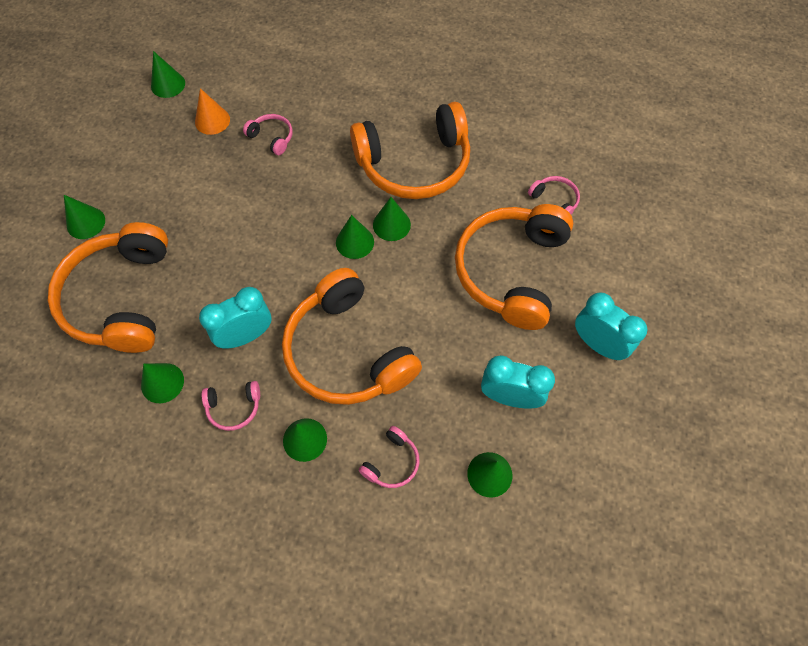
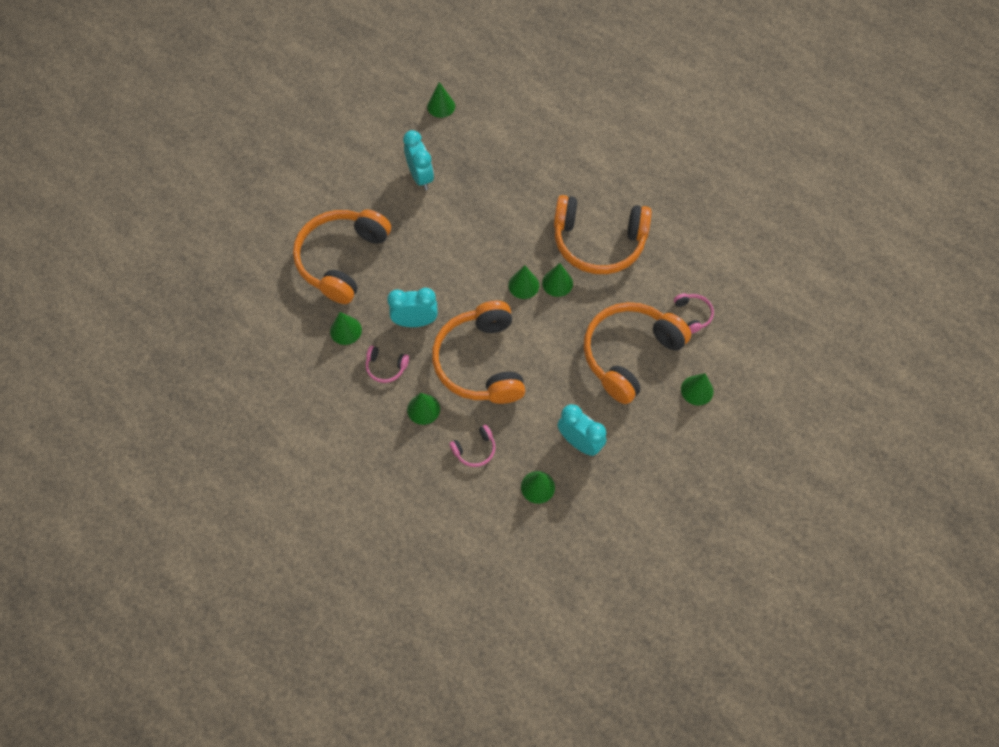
camera: 25 degrees right, 0 degrees up
green cone [64,195,105,239] -> green cone moved to [681,373,714,406]
orange cone [195,88,230,135] -> none
pink headphones [243,114,293,155] -> none
turquoise clock [575,292,647,360] -> turquoise clock moved to [403,130,434,190]

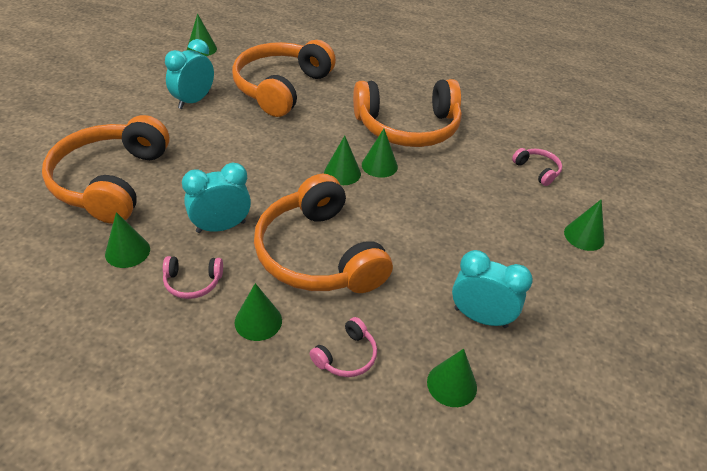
camera: 20 degrees left, 20 degrees down
turquoise clock [403,130,434,190] -> turquoise clock turned 105 degrees counterclockwise [165,39,214,109]
orange headphones [584,302,691,404] -> orange headphones moved to [232,40,336,117]

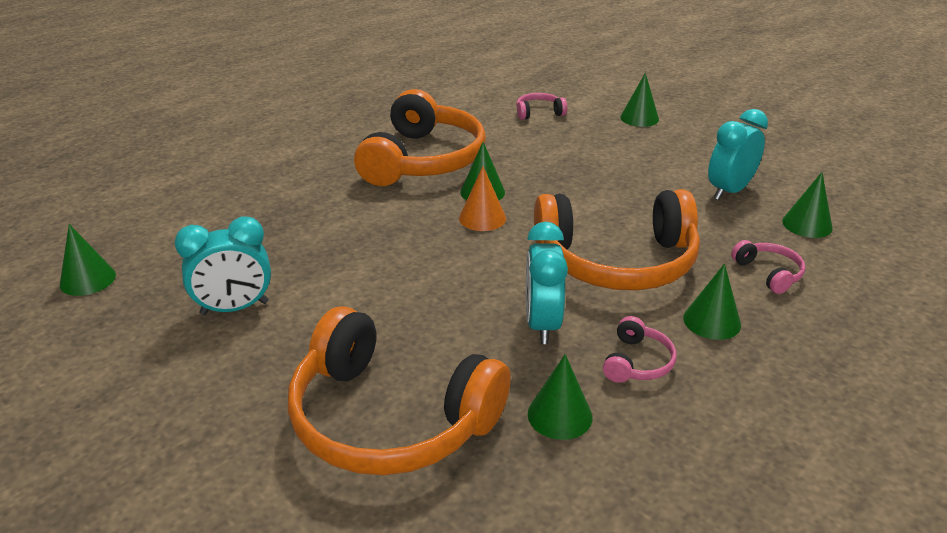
camera: 65 degrees left, 10 degrees down
turquoise clock [165,39,214,109] -> turquoise clock turned 75 degrees counterclockwise [174,217,271,315]
orange headphones [232,40,336,117] -> none
green cone [324,136,361,185] -> orange cone [459,166,506,231]

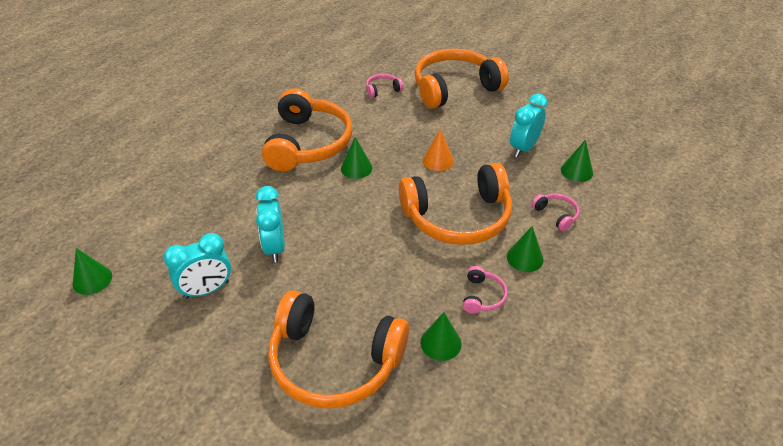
camera: 10 degrees left, 10 degrees up
orange cone [459,166,506,231] -> orange cone moved to [423,129,454,171]
turquoise clock [526,222,568,344] -> turquoise clock moved to [256,186,285,262]
green cone [620,73,659,127] -> orange headphones [415,49,509,109]

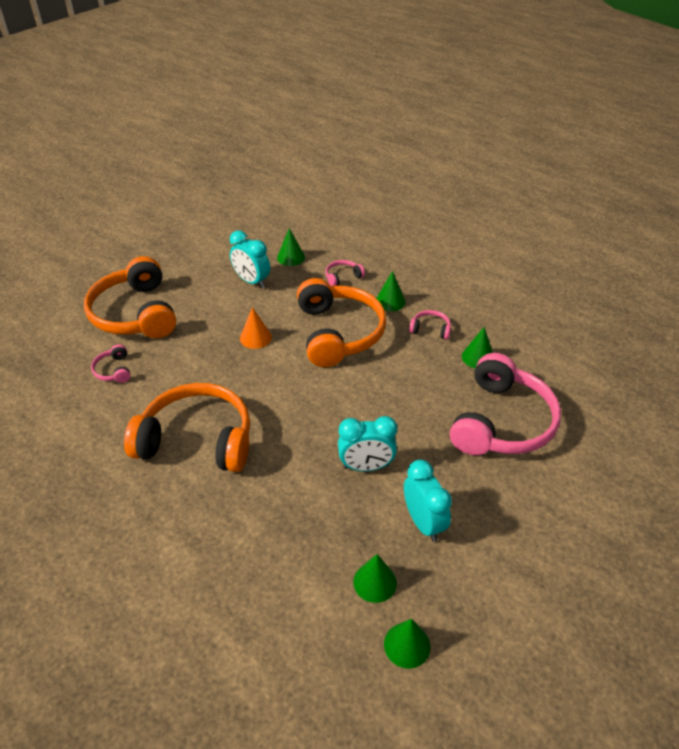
camera: 85 degrees left, 0 degrees up
orange headphones [268,290,409,409] -> pink headphones [450,353,561,455]
green cone [341,137,373,179] -> green cone moved to [353,554,397,603]

